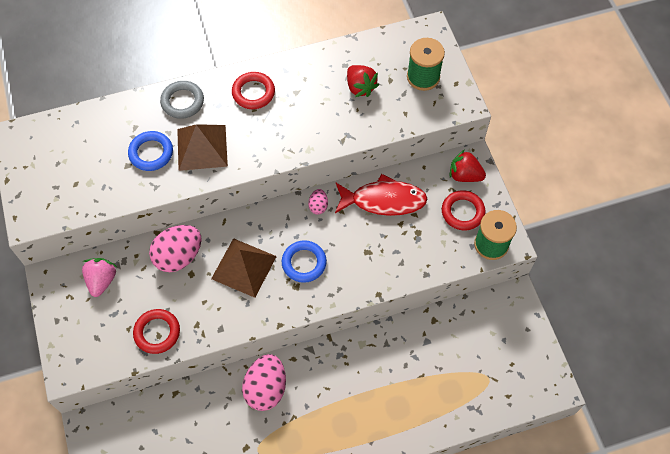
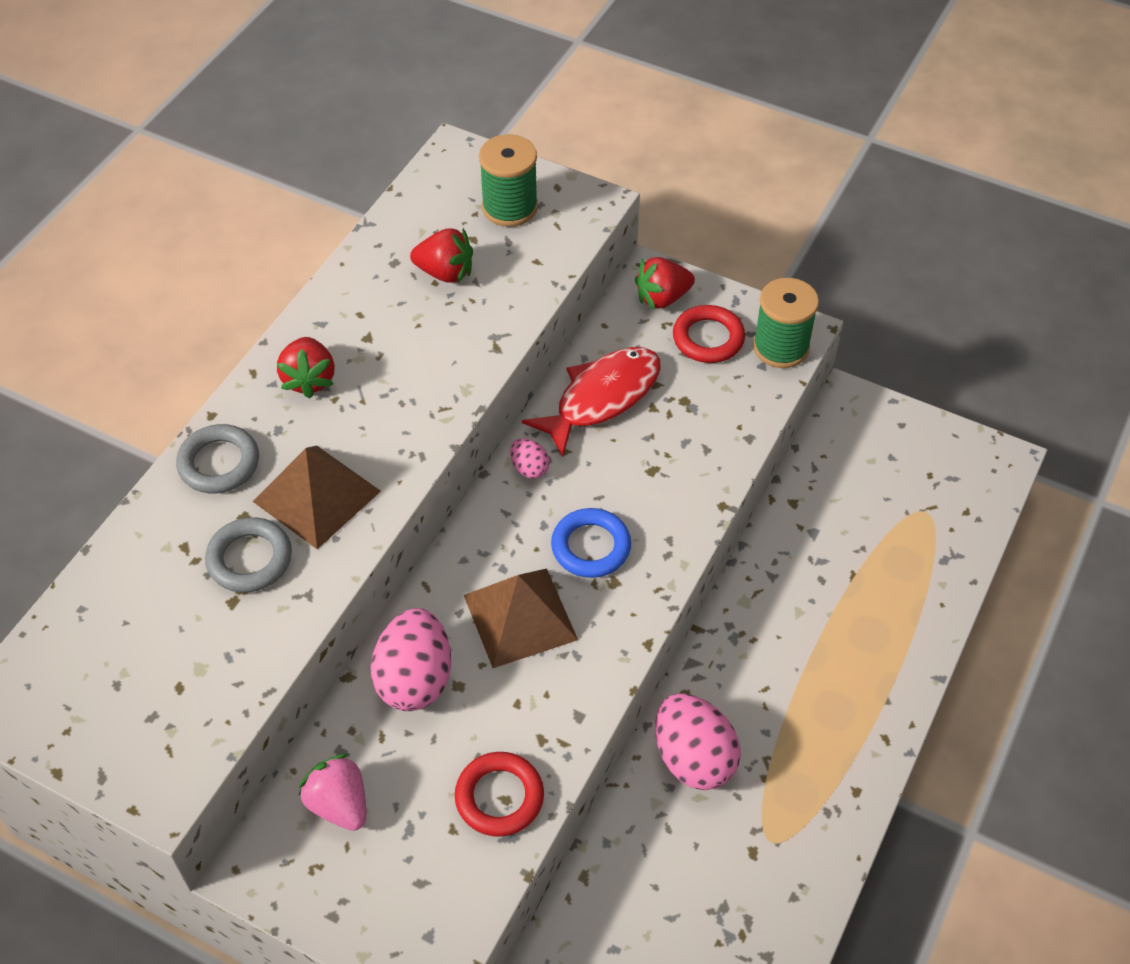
camera: 45 degrees left, 10 degrees down
blue ring [128,131,173,171] -> grey ring [205,517,292,592]
red ring [232,72,275,109] -> red strawberry [277,337,335,399]

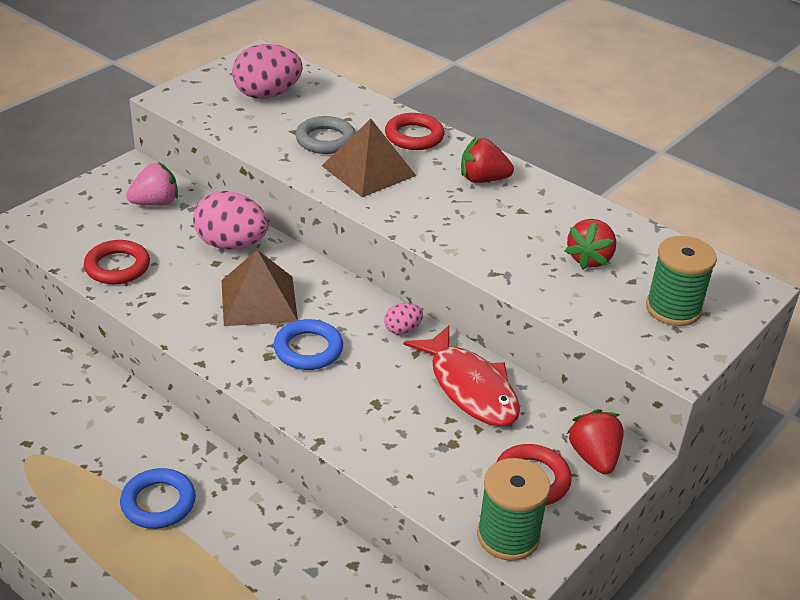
camera: 100 degrees right, 15 degrees down
grey ring [176,424,259,493] -> red ring [385,113,444,150]
pink egg [655,693,741,790] -> pink egg moved to [232,44,303,99]
none -> blue ring [120,468,196,529]

